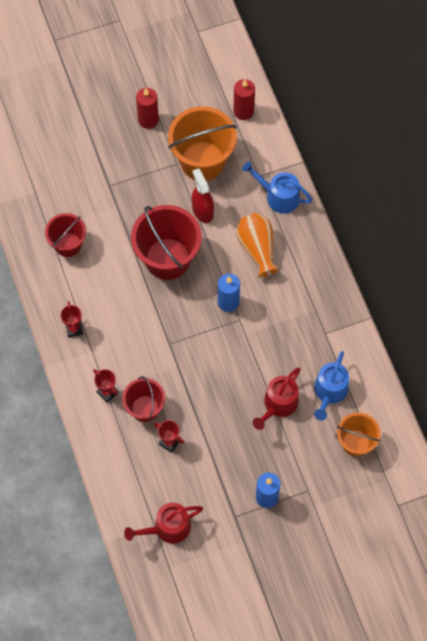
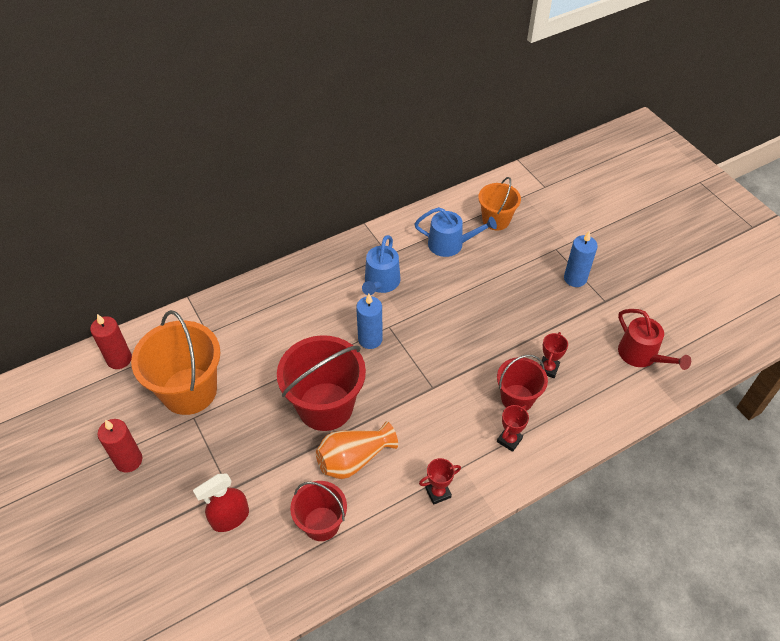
camera: 100 degrees left, 15 degrees down
red spray bottle [192,168,214,223] -> red spray bottle moved to [193,474,249,532]
orange vase [236,213,280,278] -> orange vase moved to [316,421,398,479]
blue watering can [242,161,312,214] -> blue watering can moved to [362,235,401,295]
red watering can [253,368,301,430] -> none

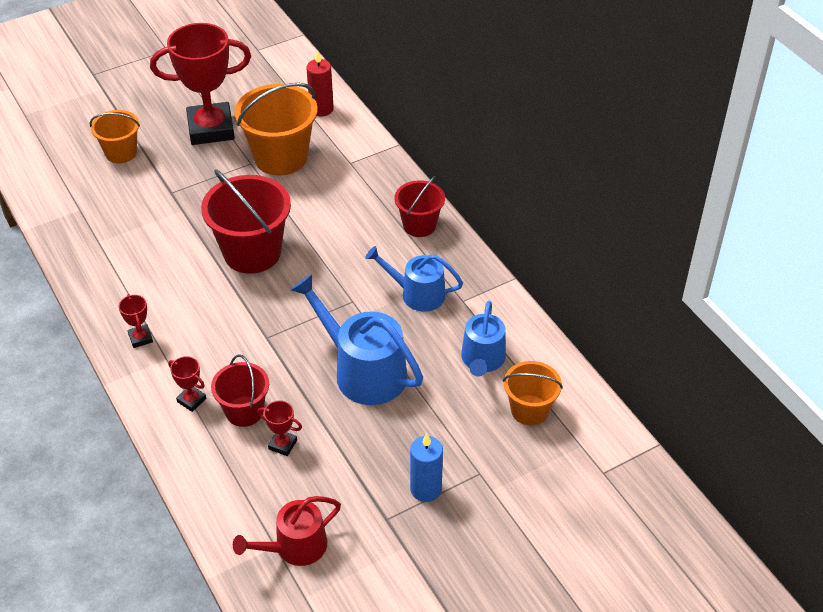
camera: 90 degrees right, 5 degrees down
red candle [97,419,142,473] -> red trophy [150,23,251,145]
red spray bottle [193,474,249,532] -> none
red bucket [290,481,347,541] -> red bucket moved to [395,176,445,237]
orange vase [316,421,398,479] -> none
blue candle [356,294,383,349] -> none
none -> orange bucket [90,110,140,164]
none -> blue watering can [291,274,423,405]

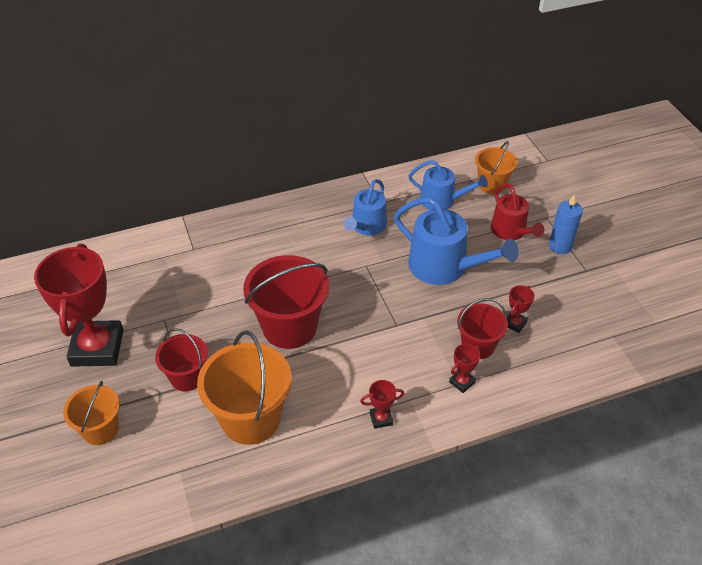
camera: 80 degrees left, 0 degrees up
red watering can [233,496,341,566] -> red watering can moved to [491,184,544,240]
orange bucket [235,83,318,175] -> orange bucket moved to [197,331,292,445]
blue watering can [291,274,423,405] -> blue watering can turned 105 degrees counterclockwise [394,197,519,285]
red candle [306,50,334,116] -> none
red bucket [395,176,445,237] -> red bucket moved to [155,328,208,391]

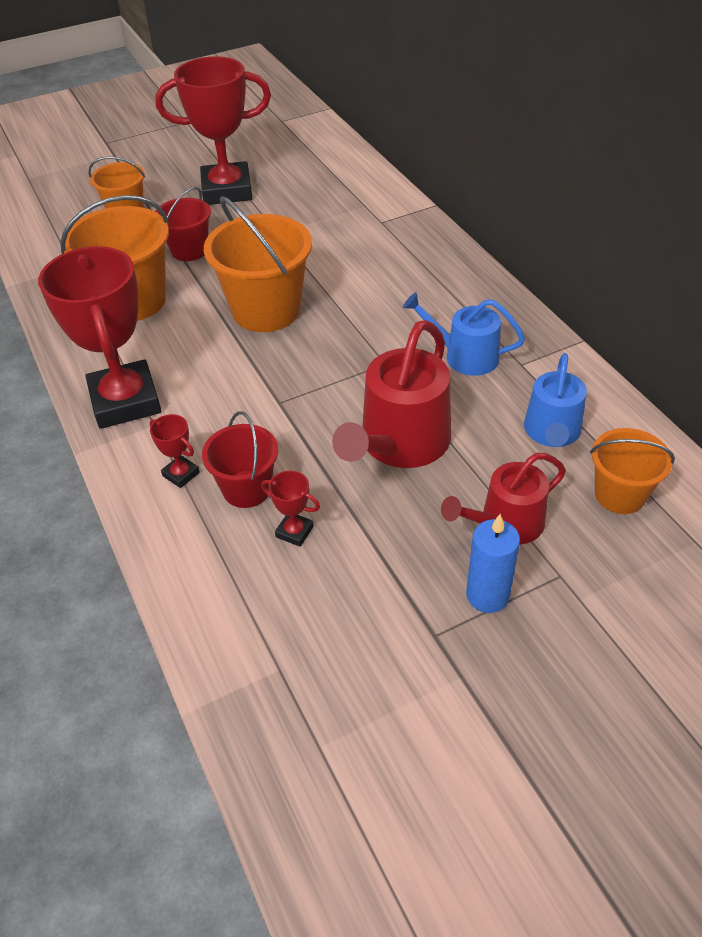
camera: 85 degrees right, 0 degrees up
red bucket [243,255,329,349] -> orange bucket [204,196,312,332]
red trophy [360,380,404,429] -> red trophy [38,246,161,429], size x2.49
blue watering can [394,197,519,285] -> red watering can [332,320,451,468]

